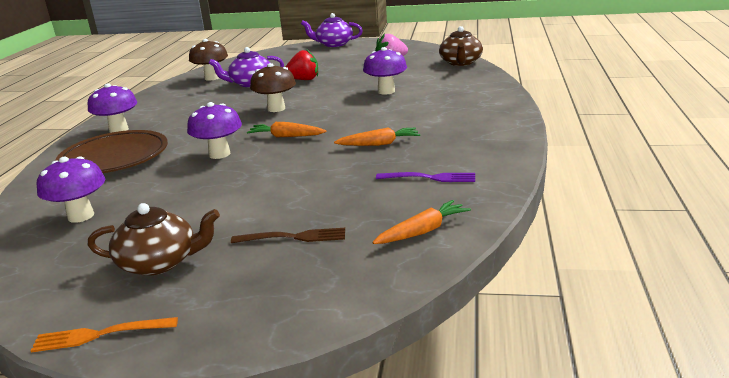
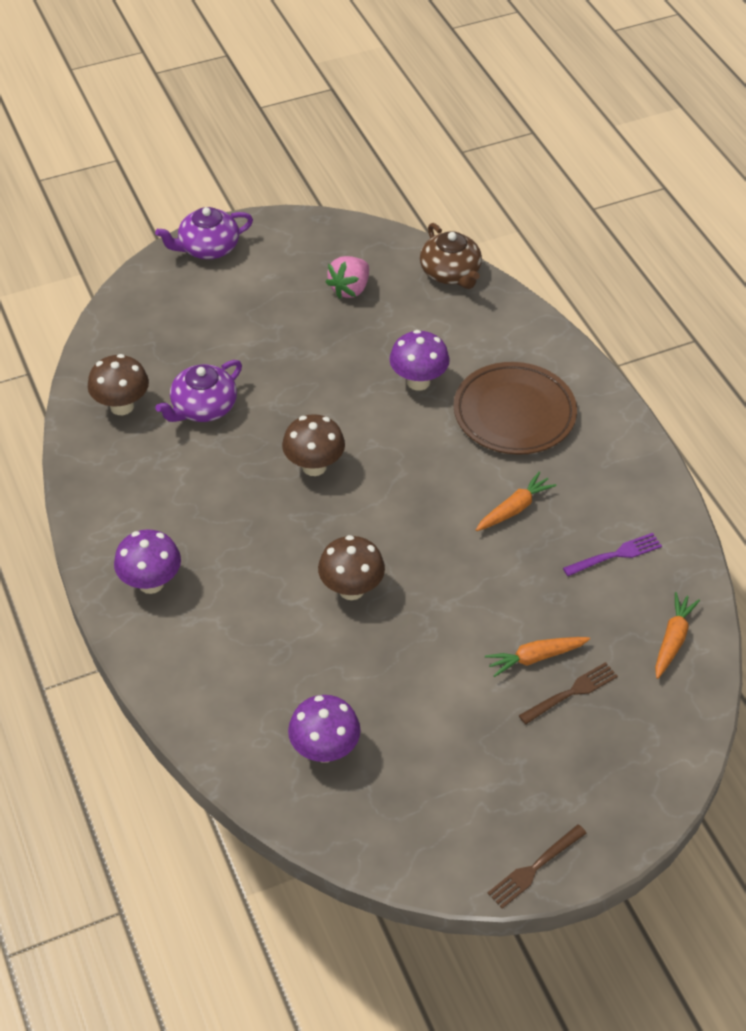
camera: 35 degrees left, 25 degrees up
orange fork [31,317,178,353] -> brown fork [488,824,587,909]
brown plate [55,130,168,173] -> brown plate moved to [454,362,577,455]
brown teapot [88,203,220,276] -> none
purple mushroom [187,102,242,159] -> brown mushroom [318,535,385,600]
orange carrot [247,122,326,138] -> orange carrot moved to [485,637,590,677]
red strawberry [285,50,318,80] -> none

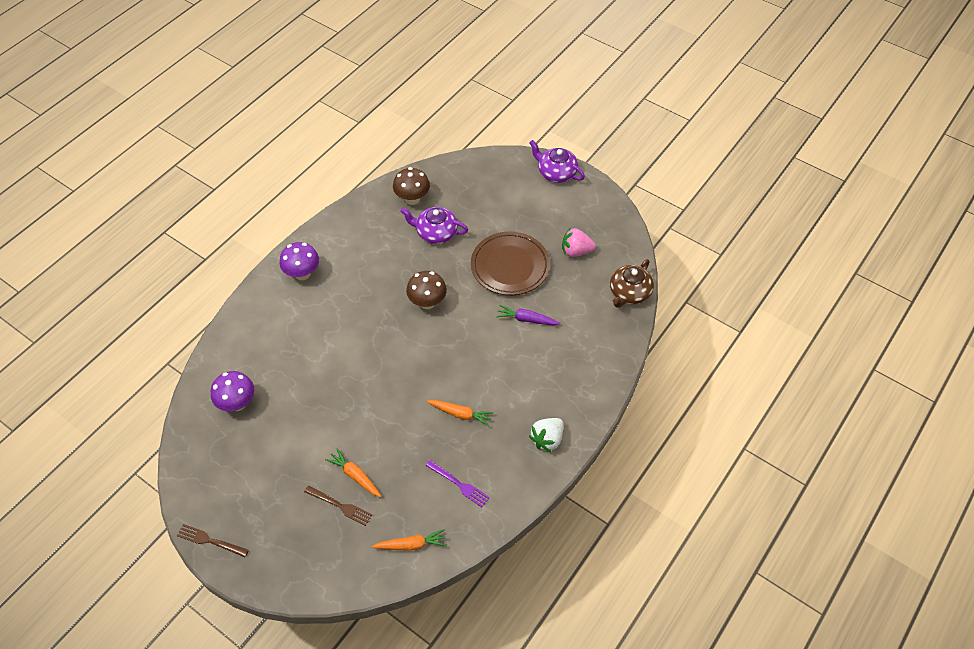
camera: 60 degrees right, 5 degrees up
brown mushroom [318,535,385,600] -> none
purple mushroom [390,330,449,391] -> purple carrot [496,305,560,325]
brown plate [454,362,577,455] -> brown plate moved to [471,232,550,295]
none -> white strawberry [529,418,563,453]

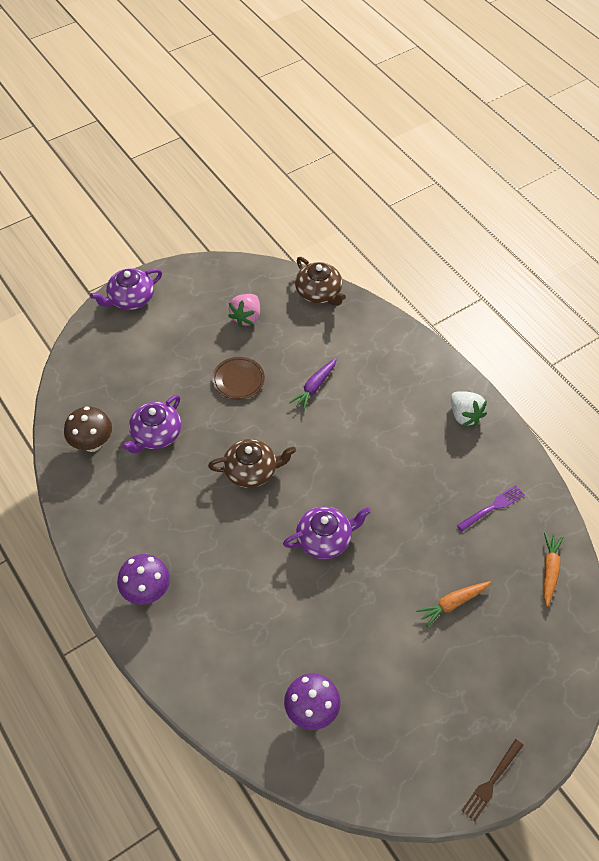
camera: 70 degrees left, 0 degrees up
brown fork [304,485,372,526] -> none
brown mushroom [406,271,447,309] -> brown teapot [208,439,296,488]
orange carrot [427,400,494,427] -> none
brown plate [471,232,550,295] -> brown plate [212,357,265,399], size x0.57
none -> purple teapot [283,507,371,559]

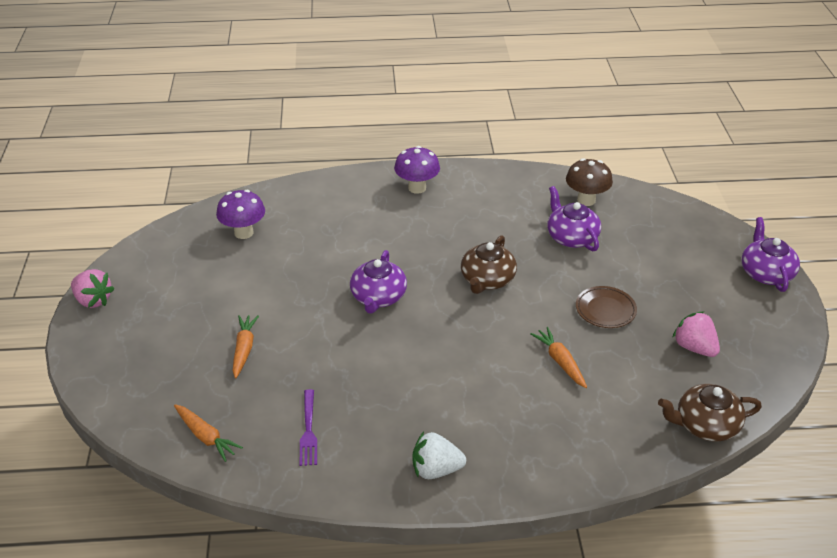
camera: 120 degrees right, 15 degrees down
purple carrot [289,358,337,411] -> orange carrot [530,327,587,388]
brown fork [461,739,524,821] -> pink strawberry [71,269,115,308]

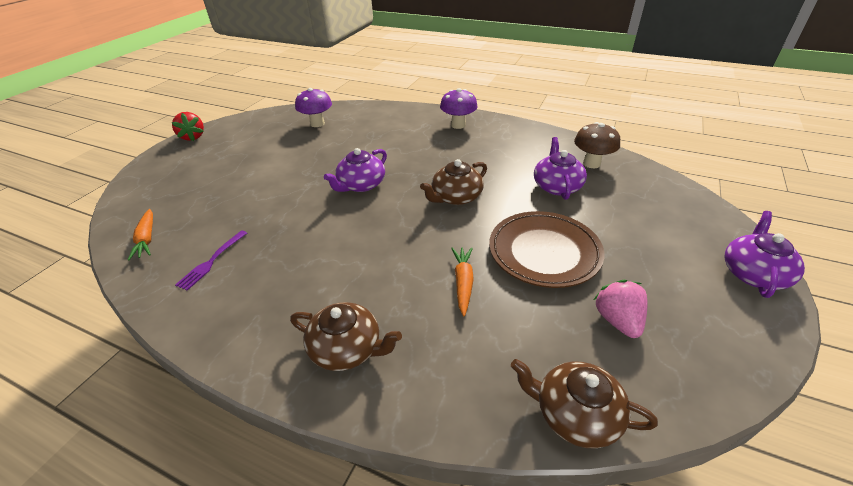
camera: 30 degrees right, 0 degrees up
pink strawberry [71,269,115,308] -> red strawberry [172,112,204,141]
orange carrot [232,315,259,378] -> none
white strawberry [412,432,466,479] -> none
brown plate [576,286,637,328] -> brown plate [489,211,604,288], size x1.76
none -> brown teapot [290,302,402,371]

